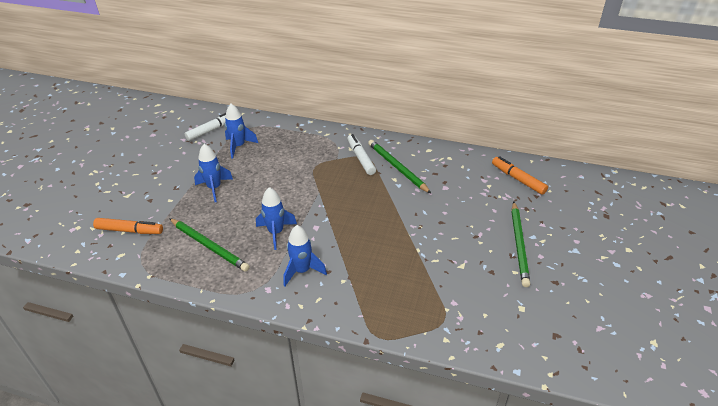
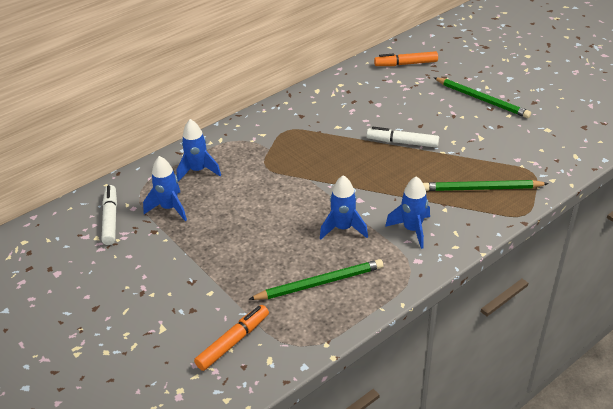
camera: 55 degrees left, 0 degrees up
blue rocket [194,144,233,202] -> blue rocket moved to [177,119,221,182]
white marker [347,134,376,175] -> white marker moved to [367,127,439,147]
green pencil [368,140,431,193] -> green pencil moved to [423,180,549,191]

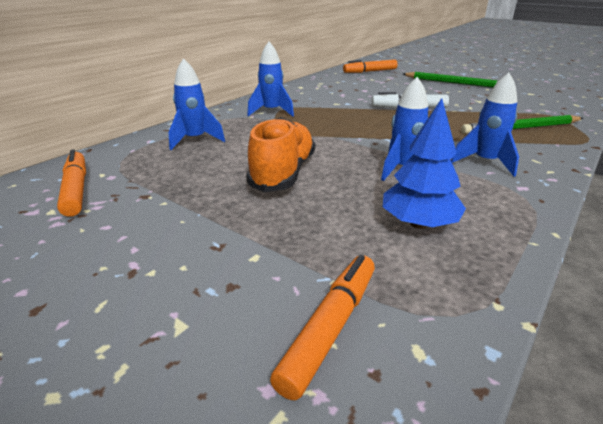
camera: 15 degrees left, 10 degrees down
white marker [102,185,117,245] -> orange marker [57,149,86,217]
blue rocket [143,156,187,221] -> blue rocket moved to [247,42,294,117]
green pencil [248,259,383,300] -> blue tree [383,98,466,229]
none -> orange shoe [246,117,315,192]

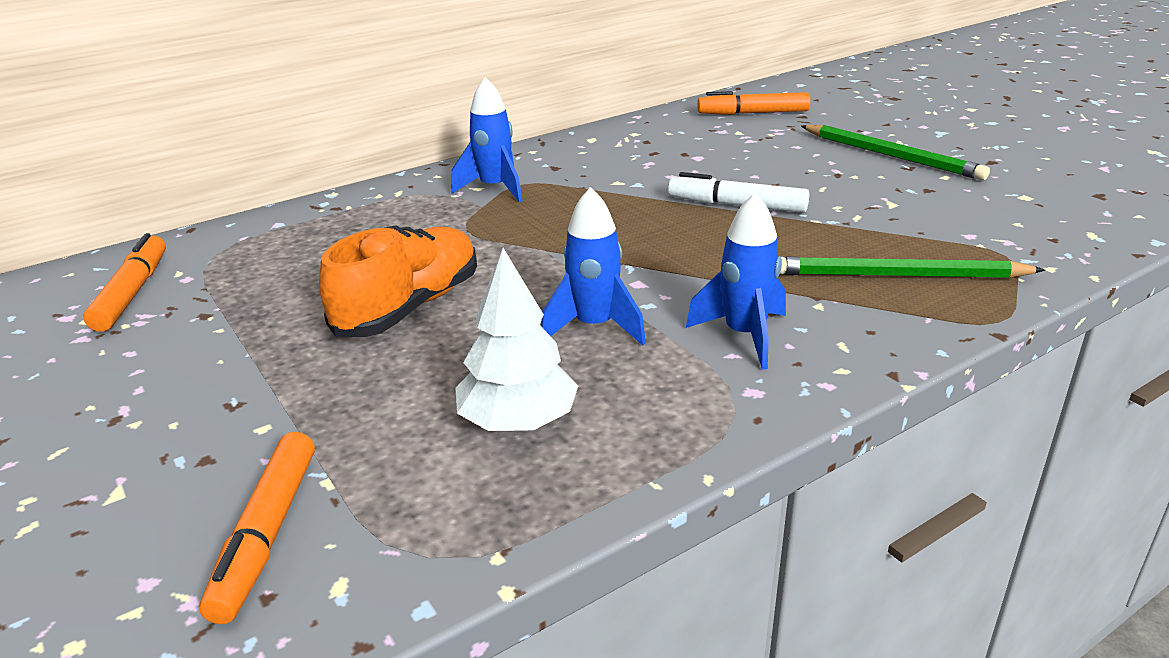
camera: 20 degrees right, 0 degrees up
blue rocket [168,58,225,150] -> none
orange marker [270,255,375,400] -> orange marker turned 135 degrees clockwise [199,431,315,624]
blue tree [383,98,466,229] -> white tree [455,248,578,431]

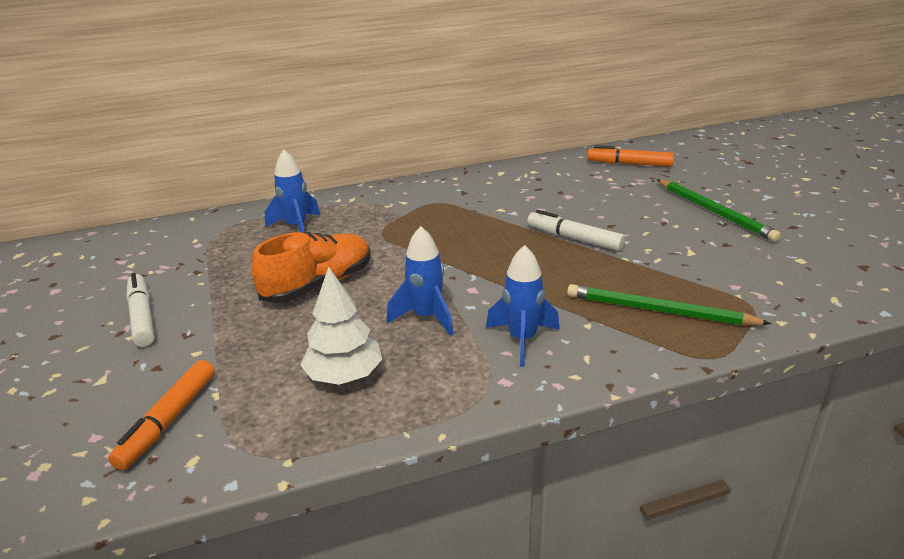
camera: 15 degrees right, 0 degrees up
orange marker [83,233,166,332] -> none
blue rocket [451,77,523,203] -> blue rocket moved to [265,149,320,233]
none -> white marker [126,273,154,347]

